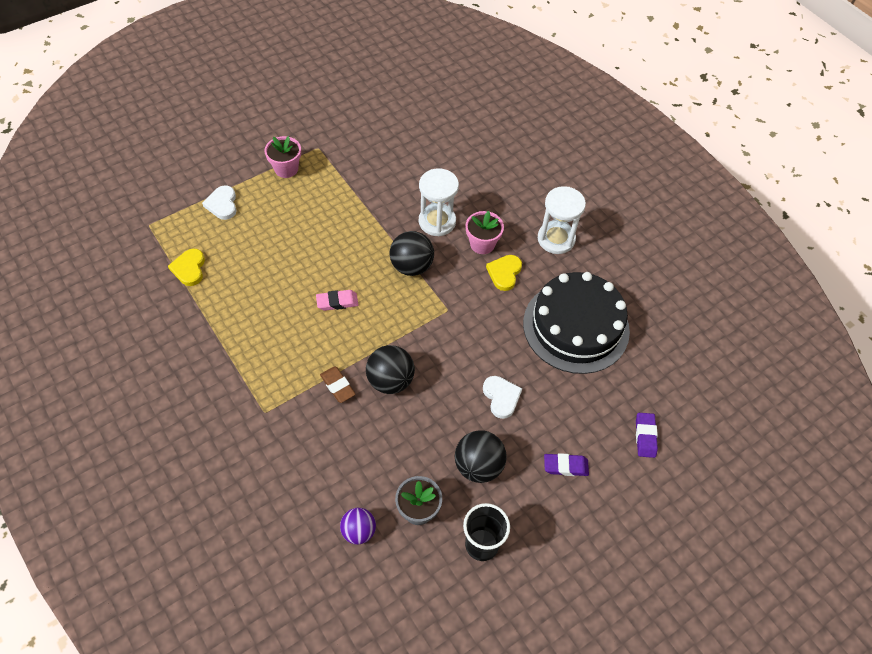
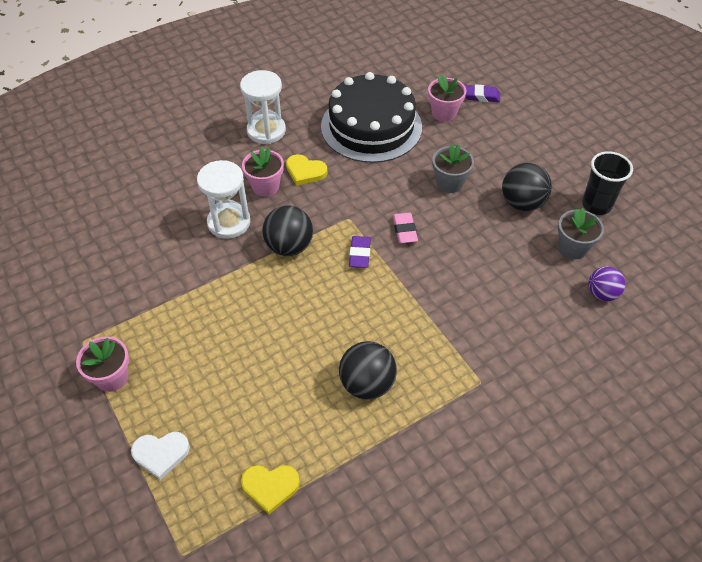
camera: 85 degrees left, 5 degrees down
pink eraser [316,290,358,311] -> pink eraser moved to [393,213,418,243]
brown eraser [320,366,356,403] -> none
black ball [366,345,415,394] -> black ball moved to [339,341,397,400]
white heart [483,376,522,419] -> grey flower pot [433,144,474,193]
purple eraser [544,453,589,476] -> purple eraser moved to [349,236,371,268]
none -> pink flower pot [428,74,466,121]

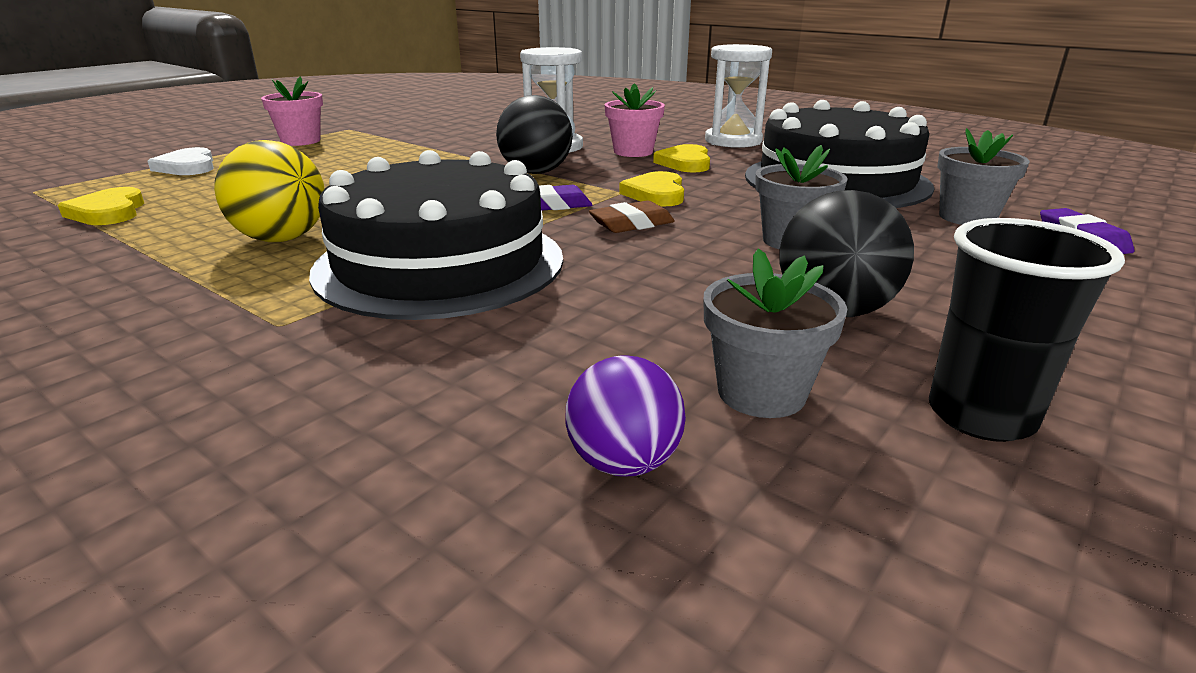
camera: 70 degrees right, 25 degrees down
black ball [339,341,397,400] -> yellow ball [214,140,325,242]
pink eraser [393,213,418,243] -> brown eraser [589,201,675,233]
pink flower pot [428,74,466,121] -> grey flower pot [937,128,1030,225]
none -> black cake [309,150,563,320]
none -> yellow heart [619,171,684,207]

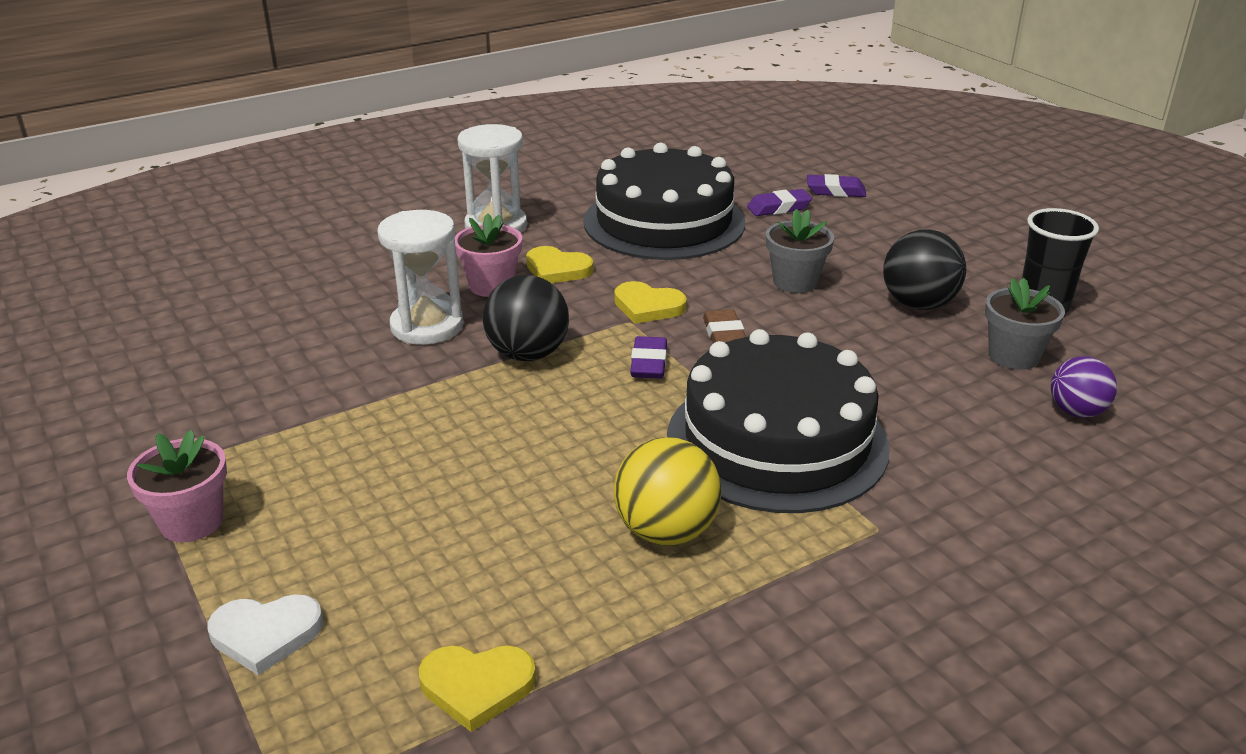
camera: 70 degrees left, 5 degrees up
grey flower pot [937,128,1030,225] -> purple eraser [747,189,812,216]

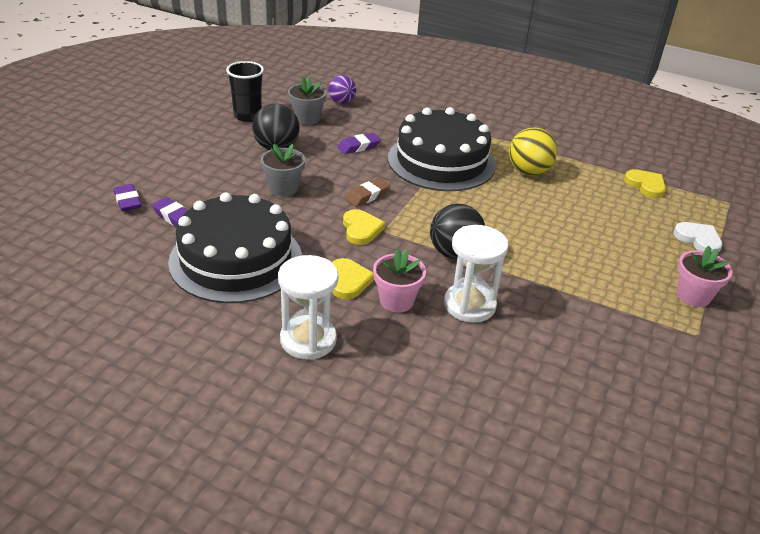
camera: 125 degrees left, 5 degrees up
purple eraser [630,336,667,379] -> purple eraser moved to [338,133,381,154]

